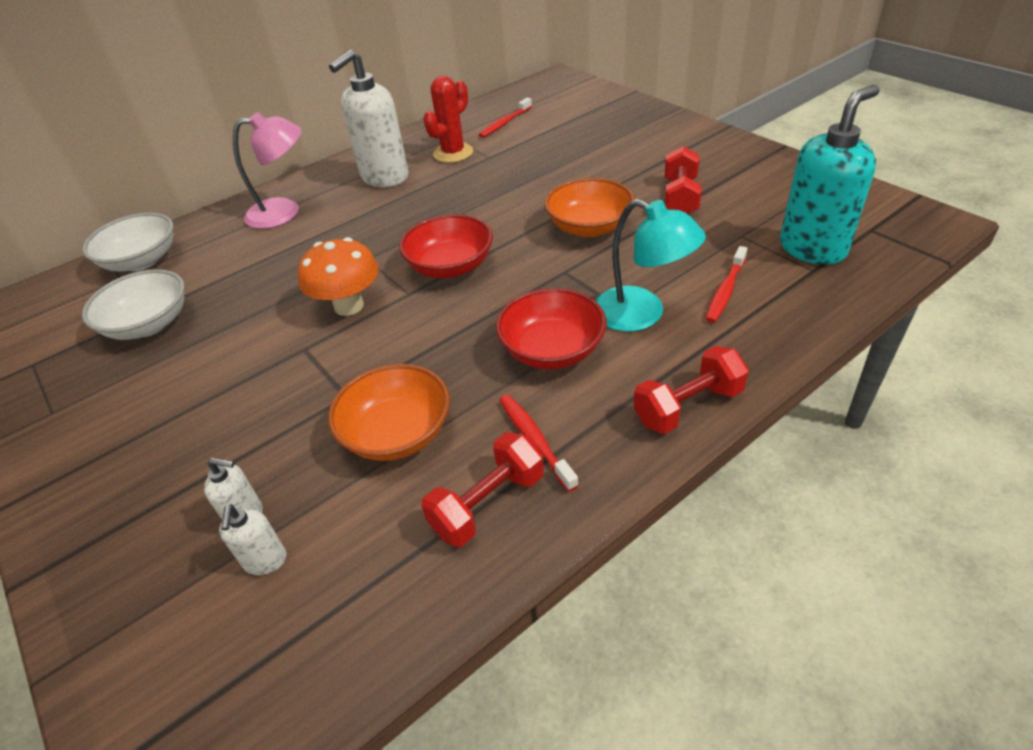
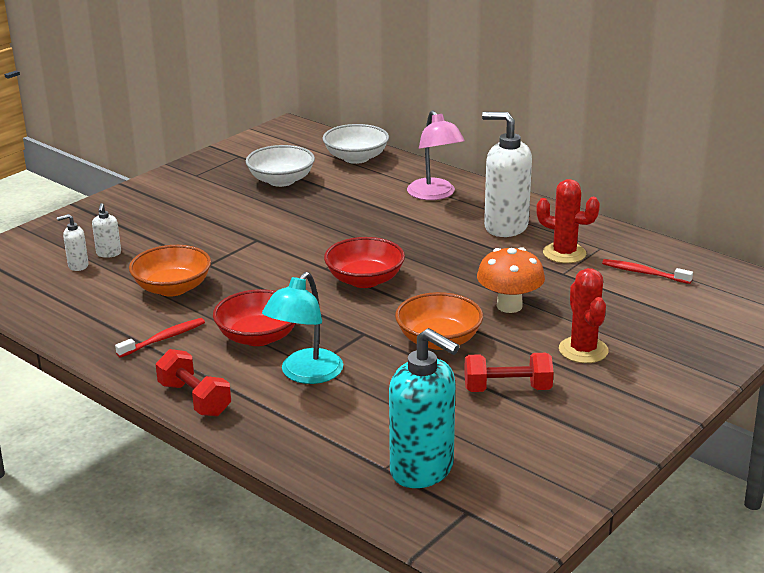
camera: 75 degrees right, 15 degrees down
orange mushroom [298,237,379,316] -> orange mushroom moved to [477,247,545,313]
red dumbbell [421,432,544,547] -> none
red toothbrush [706,246,748,323] -> none
none -> red cactus [559,268,609,363]

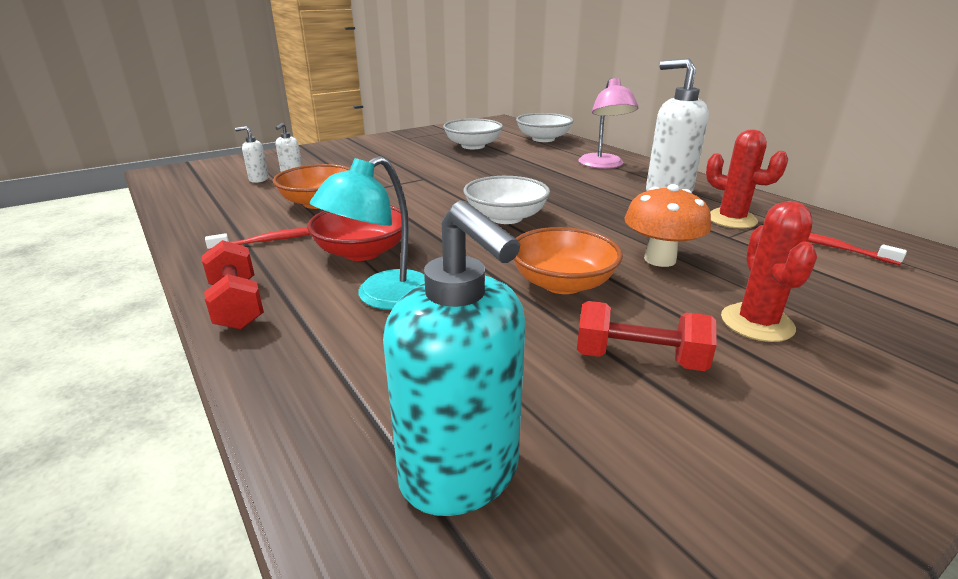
camera: 15 degrees right, 0 degrees up
red bowl [324,237,405,288] -> white bowl [463,176,550,224]

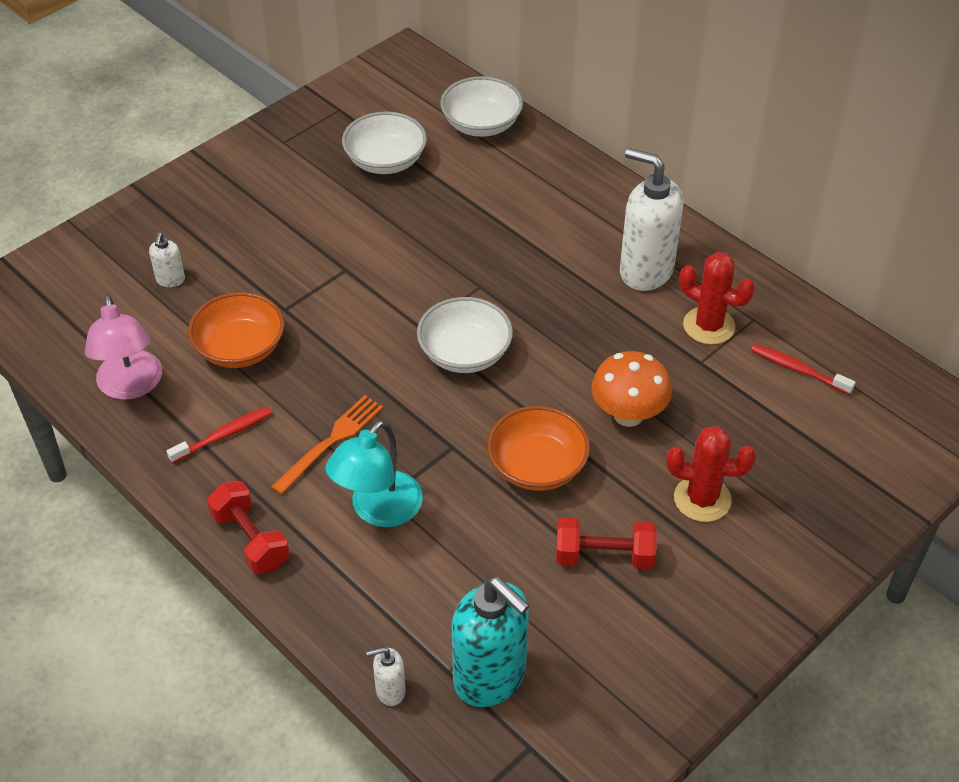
camera: 10 degrees left, 20 degrees up
white soap dispenser [235,126,269,183] -> white soap dispenser moved to [366,647,406,706]
red bowl [307,205,409,261] -> orange fork [271,395,383,495]
pink lamp [578,78,639,169] -> pink lamp moved to [85,294,162,400]
red cactus [721,201,817,342] -> red cactus turned 75 degrees counterclockwise [666,426,756,522]

